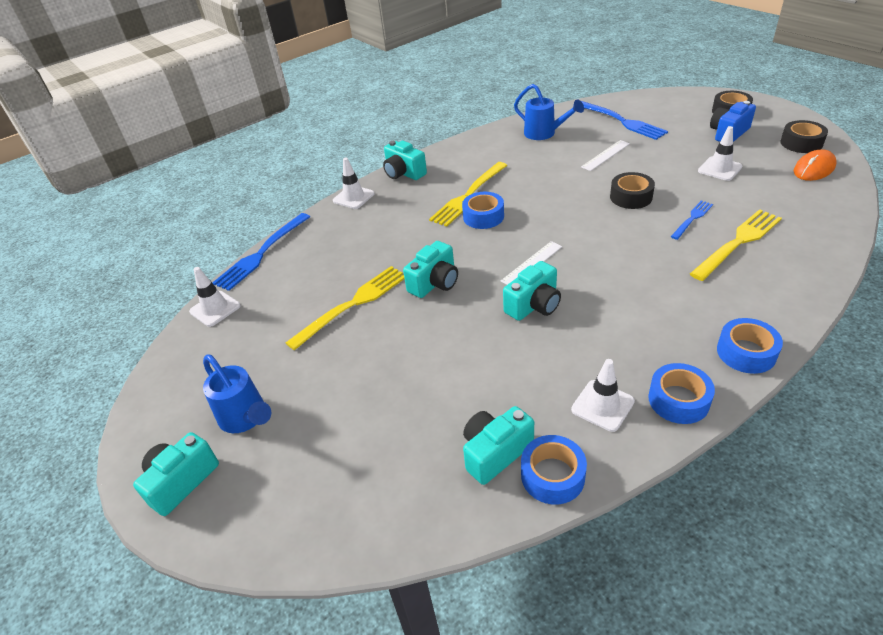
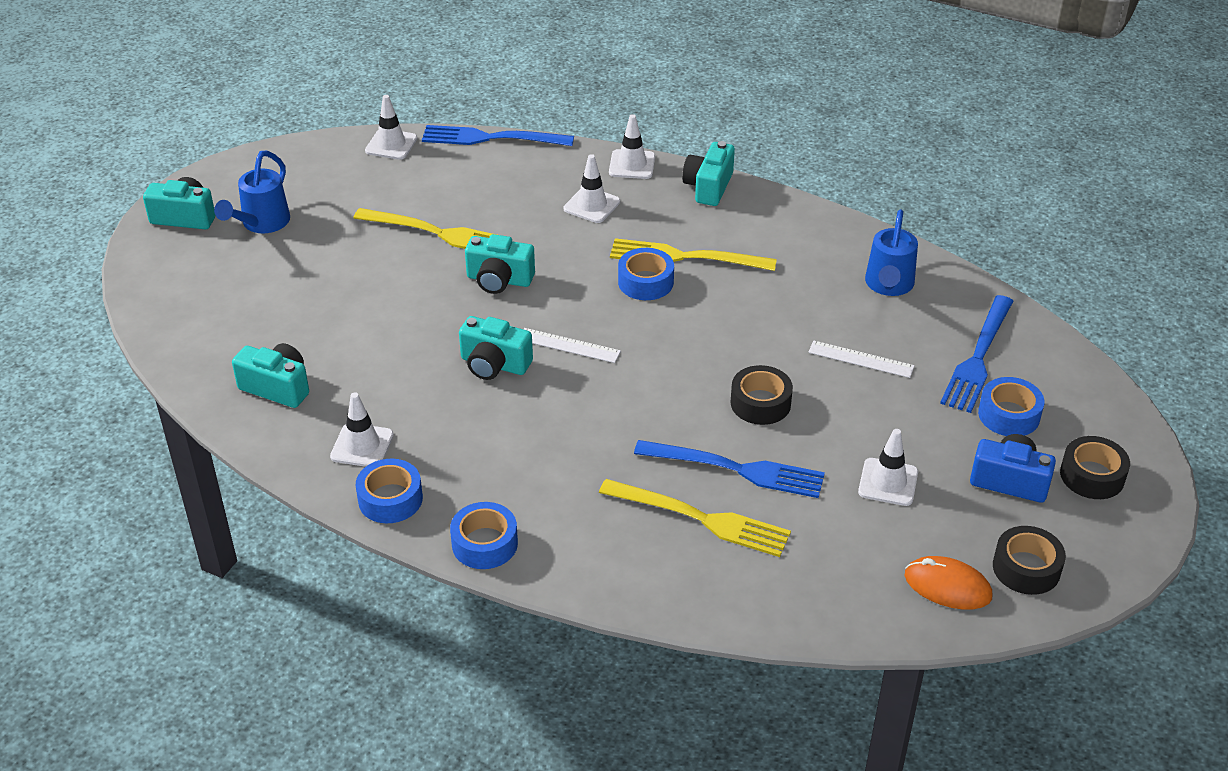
camera: 60 degrees right, 0 degrees up
blue tape [521,435,587,505] -> blue tape moved to [978,377,1044,436]
blue fork [671,200,713,240] -> blue fork [634,440,825,498], size x1.78
none -> white traffic cone [564,154,620,223]

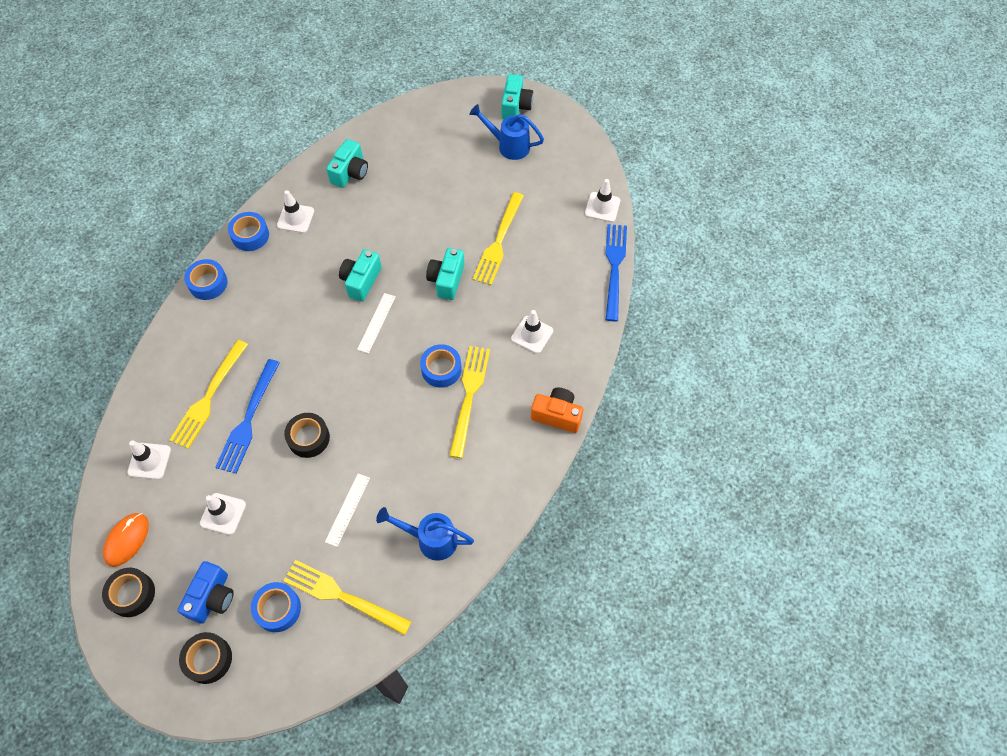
camera: 90 degrees right, 20 degrees up
white traffic cone [609,114,655,179] -> white traffic cone moved to [127,440,171,479]
turquoise camera [682,141,735,206] -> orange camera [531,388,583,433]
blue fork [940,295,1013,413] -> yellow fork [283,560,412,635]

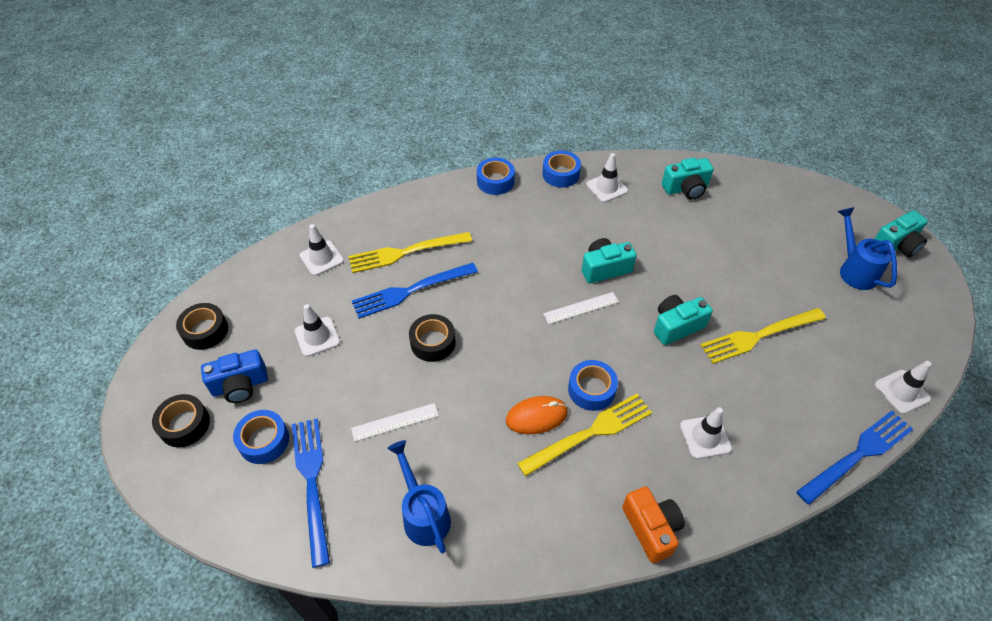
camera: 50 degrees right, 10 degrees down
orange mouse [103,513,149,567] -> orange mouse moved to [506,396,568,434]
yellow fork [283,560,412,635] -> blue fork [292,418,330,568]

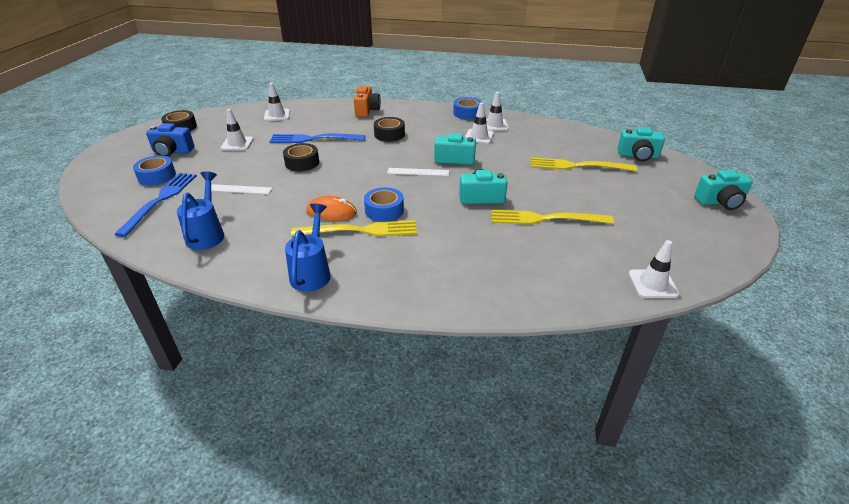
camera: 25 degrees right, 15 degrees down
black tape [152,394,210,447] -> black tape moved to [374,117,405,142]
yellow fork [348,232,472,273] -> yellow fork moved to [531,157,637,171]
blue tape [477,158,515,195] -> none
orange camera [622,487,685,563] -> orange camera moved to [354,86,381,117]
turquoise camera [662,158,714,199] -> turquoise camera moved to [618,127,665,161]
white traffic cone [680,407,732,459] -> white traffic cone moved to [465,102,494,144]
blue fork [796,411,913,505] -> none
blue watering can [838,207,897,290] -> blue watering can moved to [285,204,331,292]

